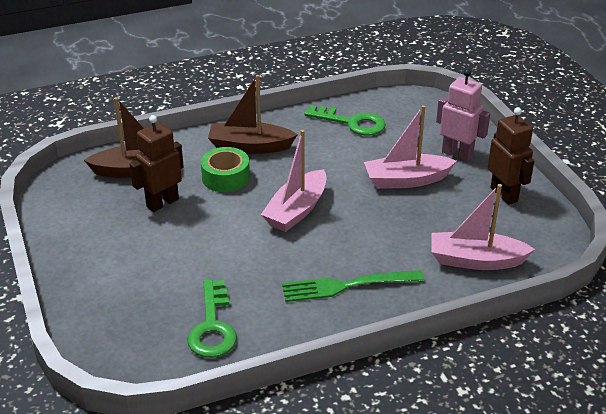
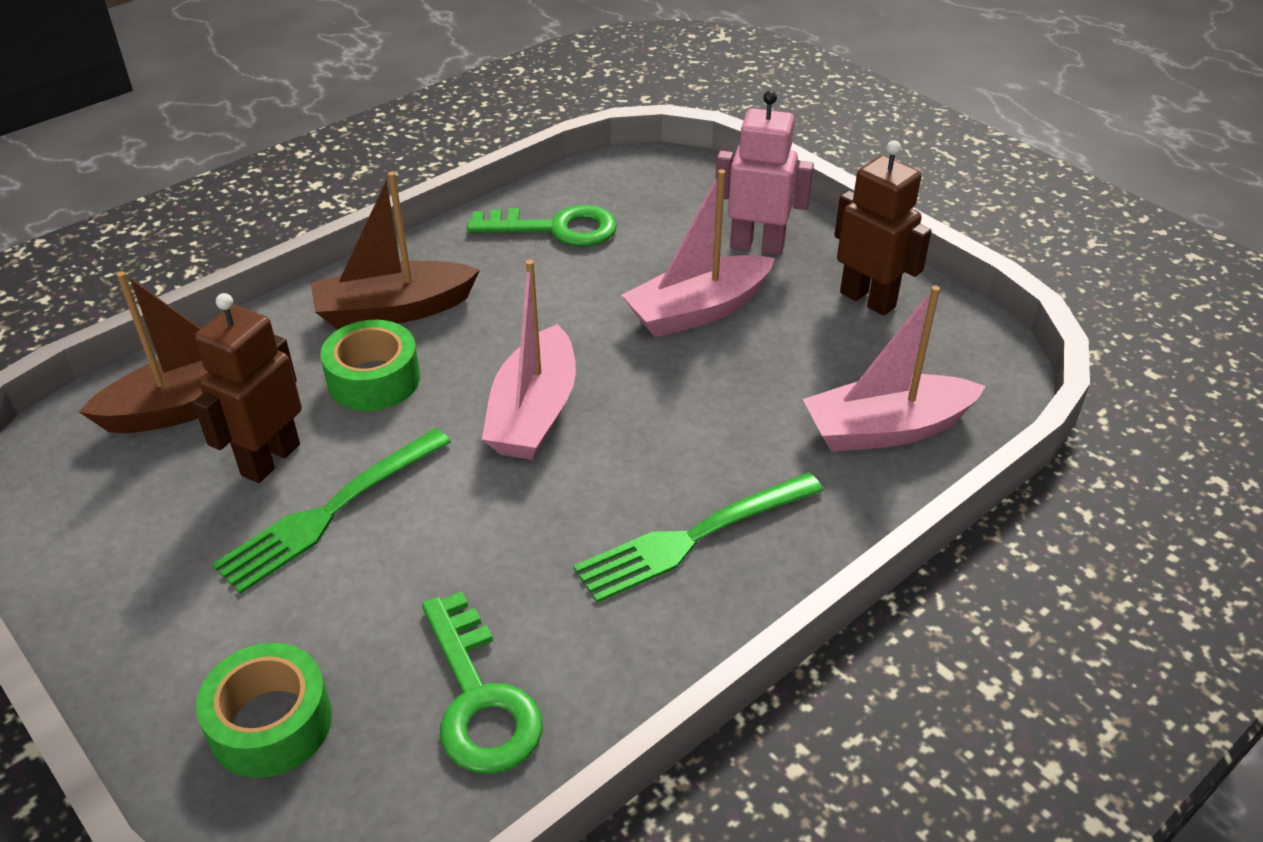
camera: 20 degrees left, 5 degrees up
none -> green tape [196,643,332,778]
none -> green fork [212,428,451,594]

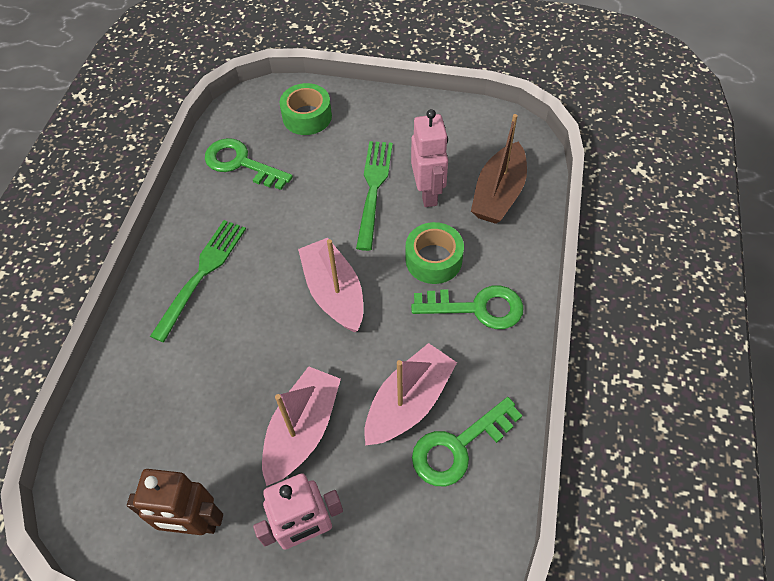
camera: 145 degrees right, 15 degrees up
brown robot [193,293,302,483] -> pink robot [411,109,448,207]
brown boat [311,172,480,329] -> green key [411,285,524,329]
pink boat [803,285,986,452] -> pink boat moved to [364,343,457,446]

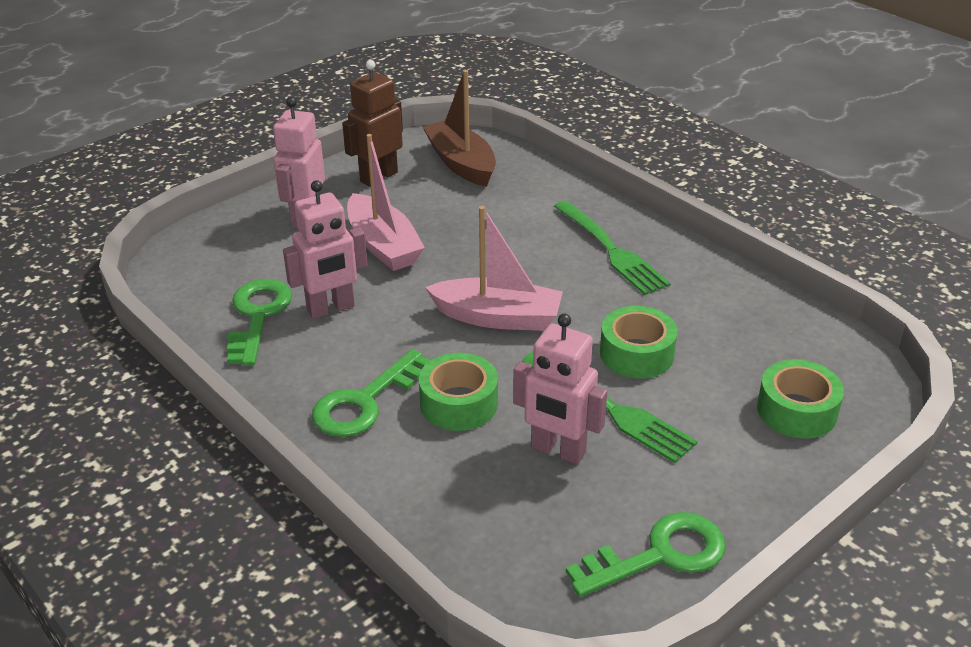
camera: 125 degrees right, 20 degrees down
green key [205,138,293,190] -> green key moved to [566,512,726,597]
pink boat [364,343,457,446] -> pink robot [283,180,368,319]
brown boat [471,114,527,224] -> brown boat moved to [423,70,496,187]
none -> green tape [600,306,677,378]

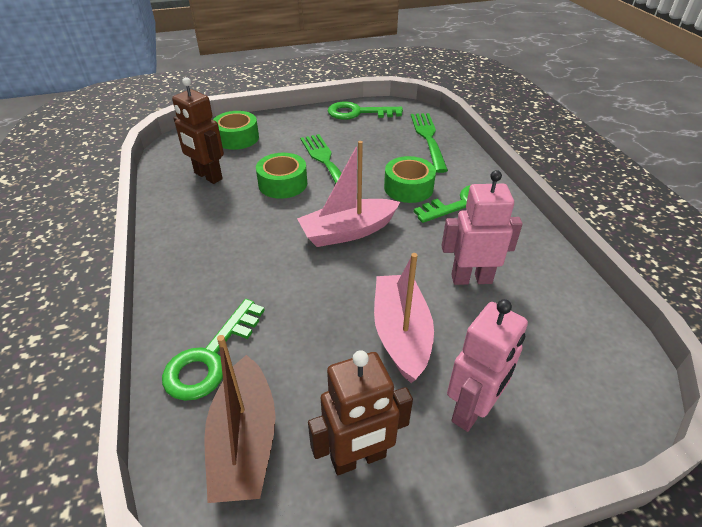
camera: 155 degrees left, 5 degrees up
green key [227,279,292,366] -> green key moved to [162,299,265,401]
pink boat [425,206,563,331] -> pink boat turned 60 degrees counterclockwise [297,141,400,247]
pink robot [513,314,607,464] -> none
green fork [554,200,671,295] -> green fork moved to [411,113,448,173]
none -> brown robot [172,77,224,184]

